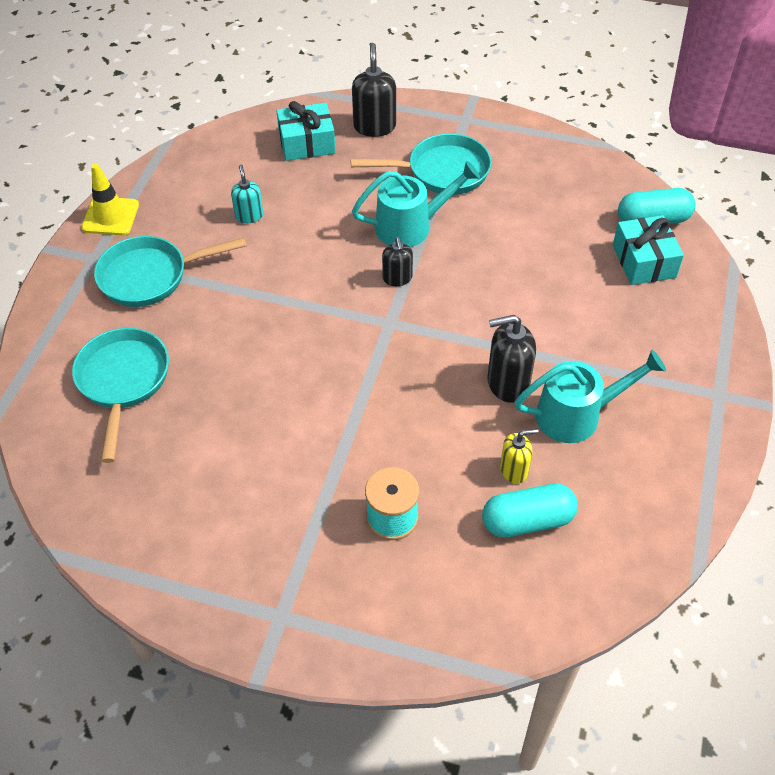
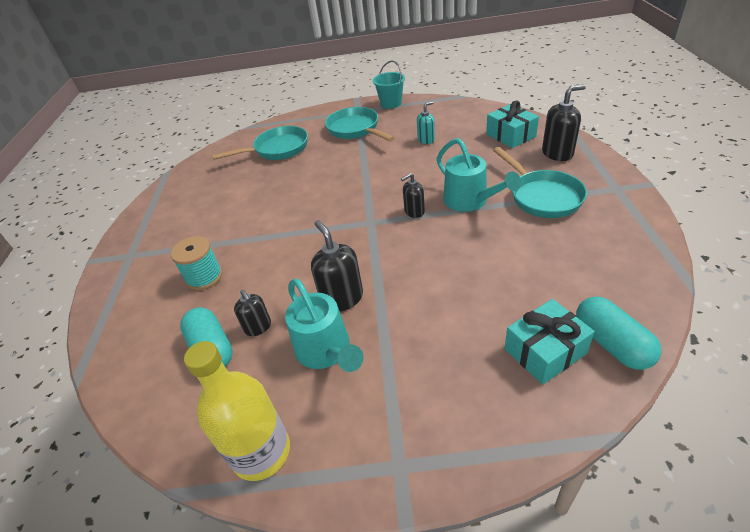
camera: 75 degrees right, 10 degrees down
yellow traffic cone [81,164,139,235] -> turquoise bucket [373,61,405,109]
yellow soap dispenser [500,429,539,484] -> black soap dispenser [234,290,271,336]
none -> yellow bottle [184,341,290,481]

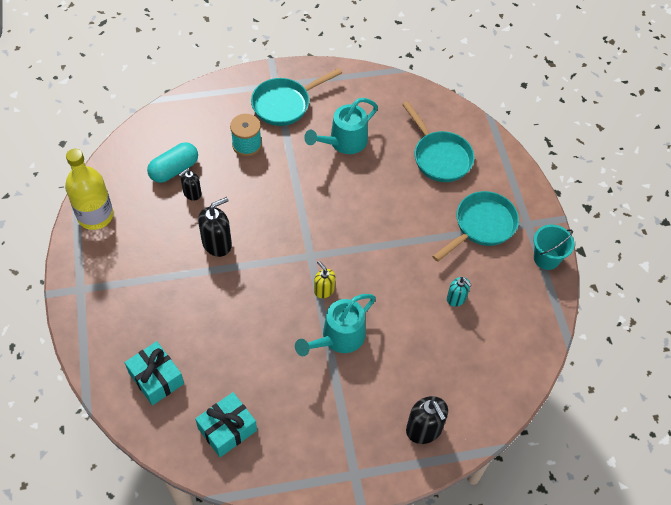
camera: 75 degrees right, 15 degrees up
turquoise watering can [285,278,363,372] -> turquoise watering can moved to [304,98,378,154]
black soap dispenser [401,173,425,218] -> yellow soap dispenser [314,261,335,298]
turquoise gift [486,101,539,148] -> turquoise gift moved to [195,392,257,457]
turquoise pan [493,147,587,218] -> turquoise pan moved to [251,68,342,126]
turquoise capsule [576,296,662,370] -> none

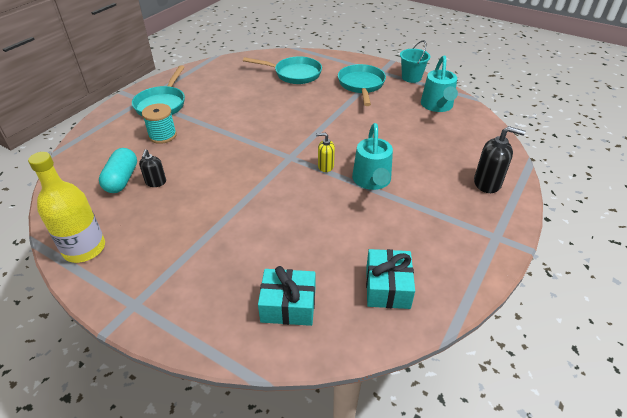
camera: 45 degrees left, 15 degrees down
black soap dispenser [198,197,232,257] -> none
turquoise watering can [304,98,378,154] -> turquoise watering can moved to [421,55,458,112]
turquoise soap dispenser [447,277,471,307] -> none

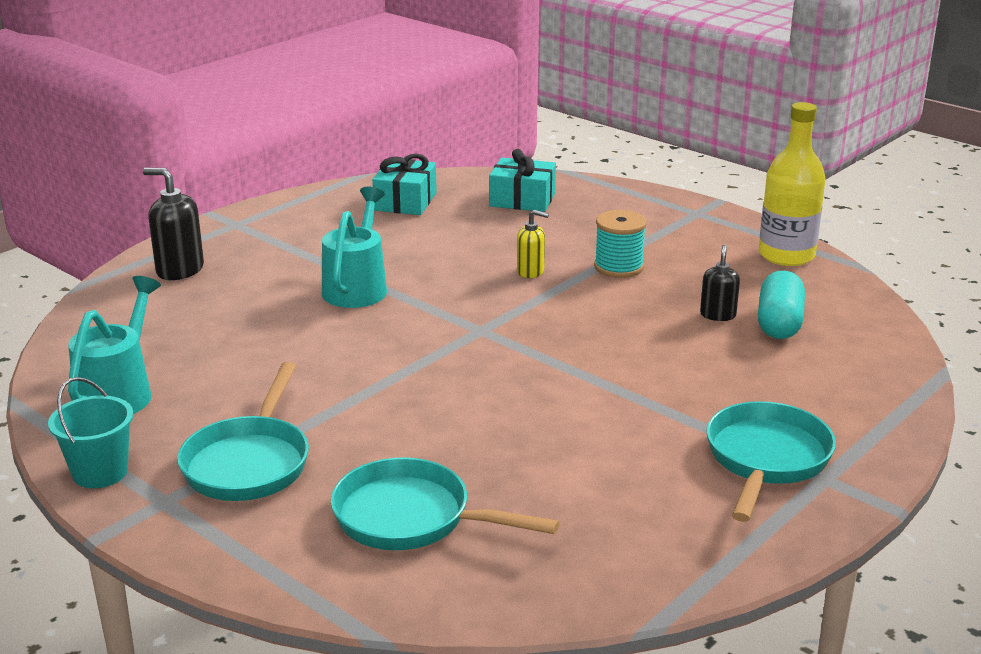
camera: 170 degrees left, 15 degrees down
turquoise spool [142,103,177,144] -> turquoise spool moved to [594,210,647,278]
yellow soap dispenser [316,133,335,172] -> yellow soap dispenser moved to [517,210,549,278]

